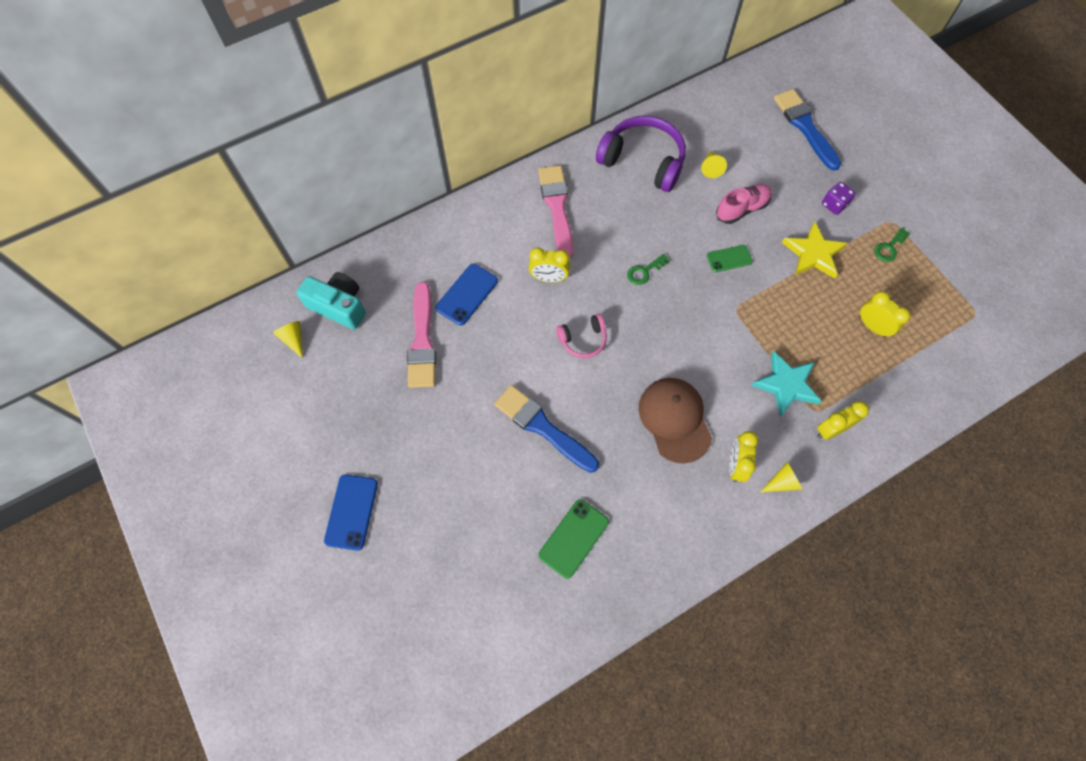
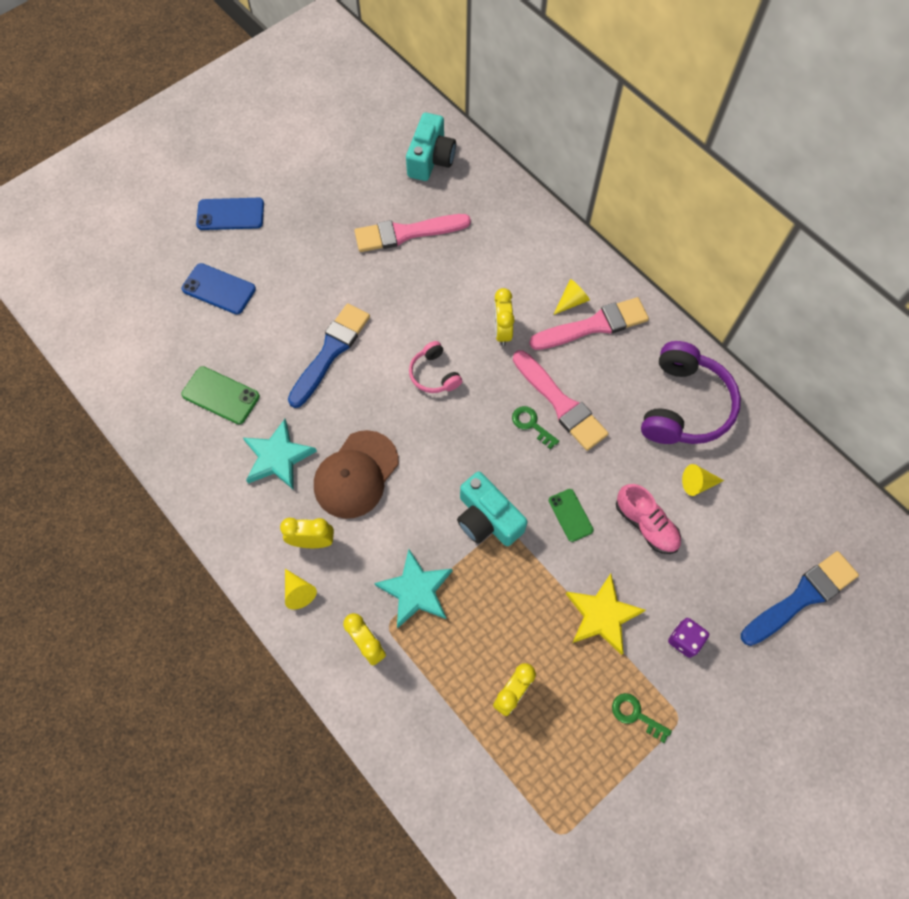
camera: 80 degrees right, 0 degrees up
yellow cone [273,321,303,359] -> yellow cone moved to [553,279,590,315]
blue phone [436,264,498,325] -> blue phone moved to [181,263,256,314]
brown cap [639,378,712,464] -> brown cap turned 150 degrees clockwise [314,430,399,519]
none -> turquoise star [243,419,317,490]
none -> turquoise camera [457,471,528,546]
none -> pink brush [513,350,609,451]

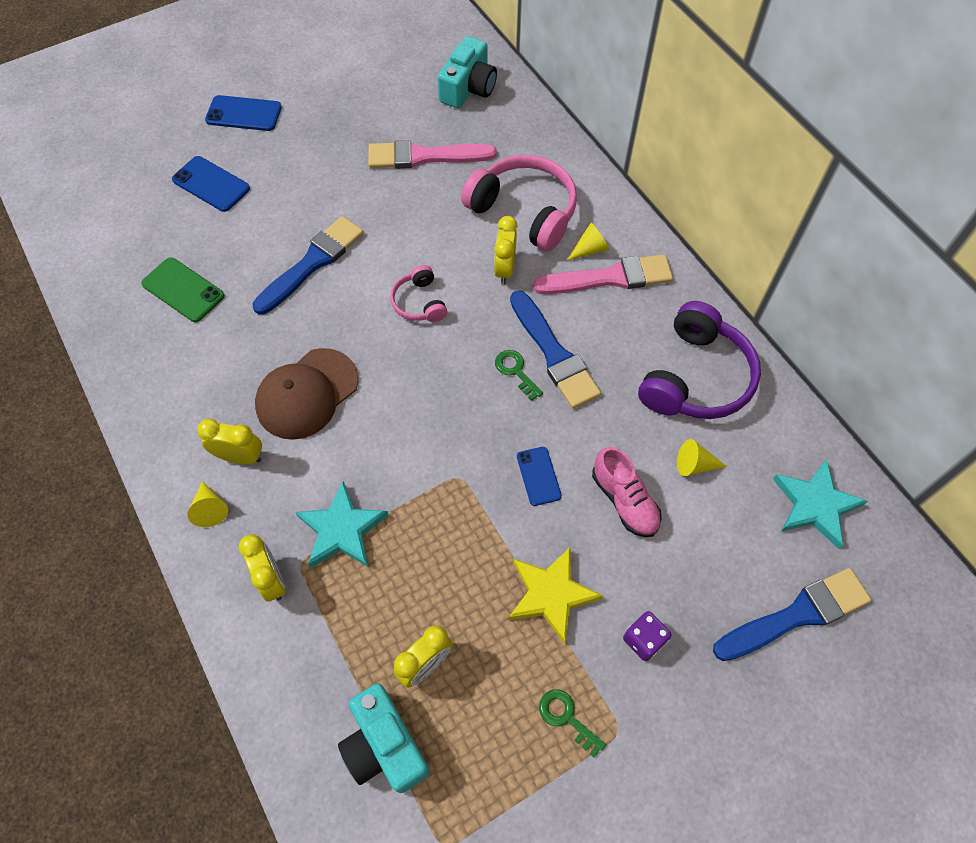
camera: 10 degrees right, 5 degrees down
turquoise star [243,419,317,490] -> turquoise star moved to [773,459,868,549]
turquoise camera [457,471,528,546] -> turquoise camera moved to [338,683,430,793]
pink brush [513,350,609,451] -> blue brush [510,290,601,409]
green phone [549,489,594,542] -> blue phone [517,447,562,506]
none -> pink headphones [461,155,577,252]

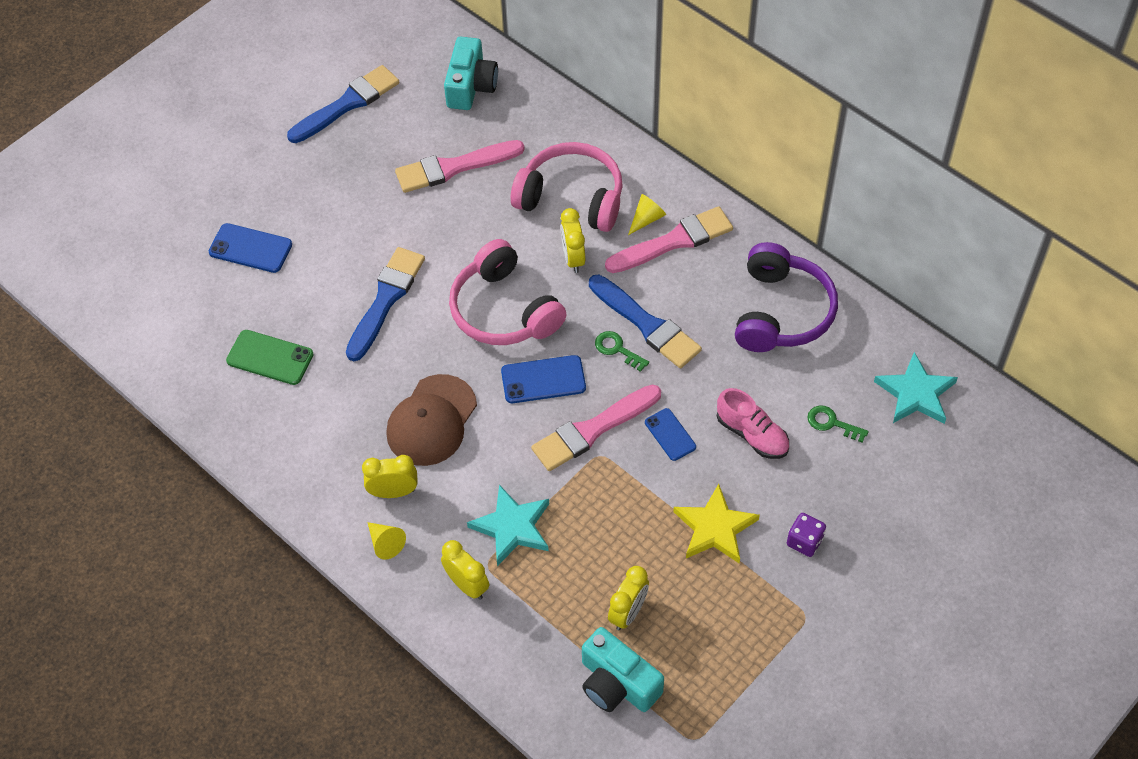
camera: 15 degrees left, 5 degrees down
blue phone [205,95,282,131] -> blue phone moved to [501,355,586,403]
pink headphones [390,265,447,322] -> pink headphones [449,239,567,345], size x1.93
green key [539,689,606,757] -> green key moved to [807,406,869,443]
yellow cone [677,439,727,476] -> none
blue brush [713,568,871,661] -> blue brush moved to [287,65,399,143]
none -> pink brush [531,385,661,471]

